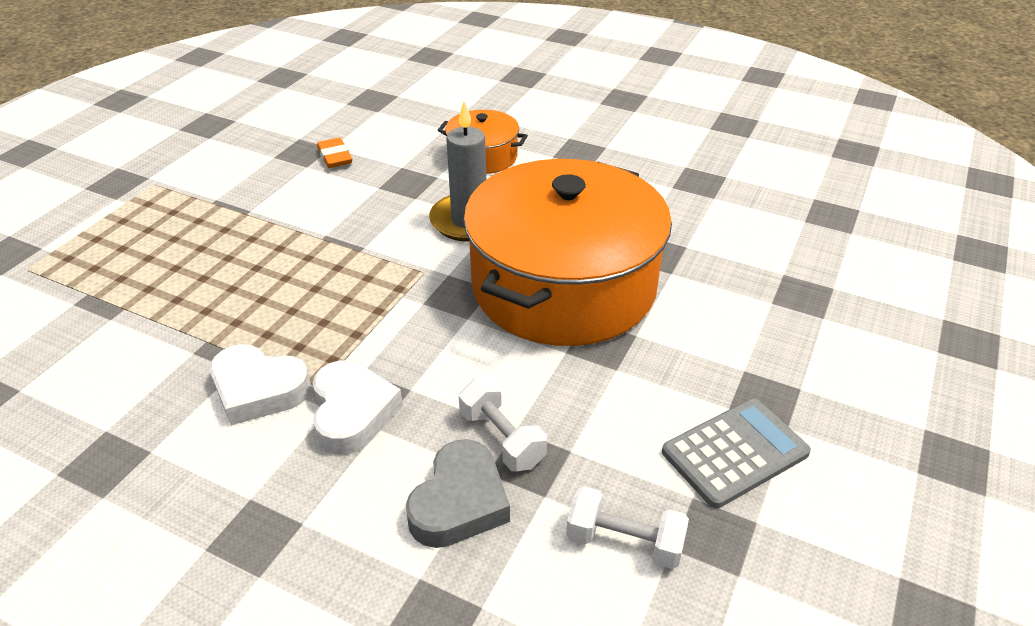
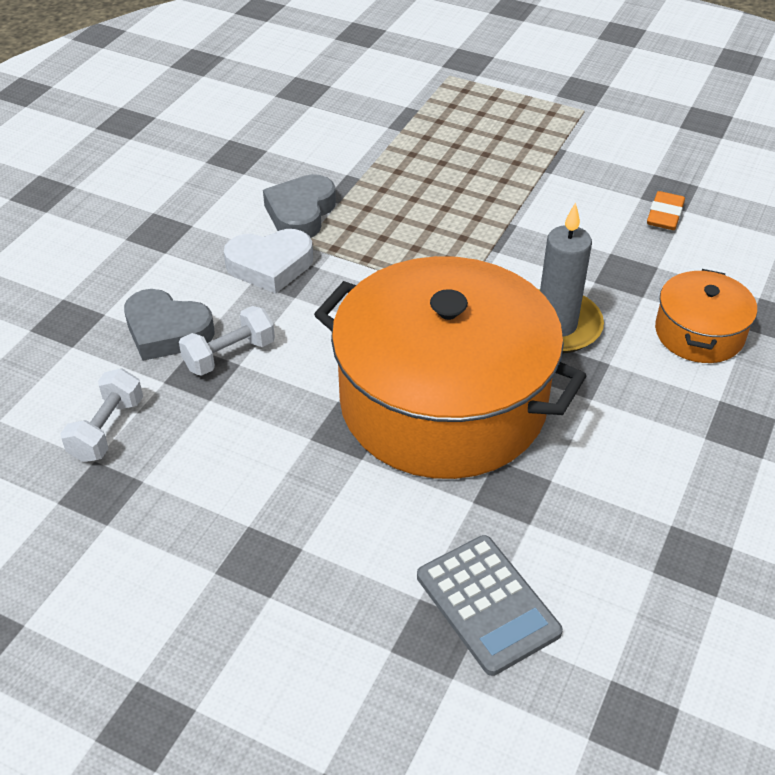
camera: 90 degrees right, 5 degrees up
white heart [210,344,311,425] -> grey heart [263,174,336,238]
orange eraser [317,137,352,168] -> orange eraser turned 45 degrees counterclockwise [647,191,685,230]
grey calculator [662,398,811,508] -> grey calculator moved to [417,535,563,676]

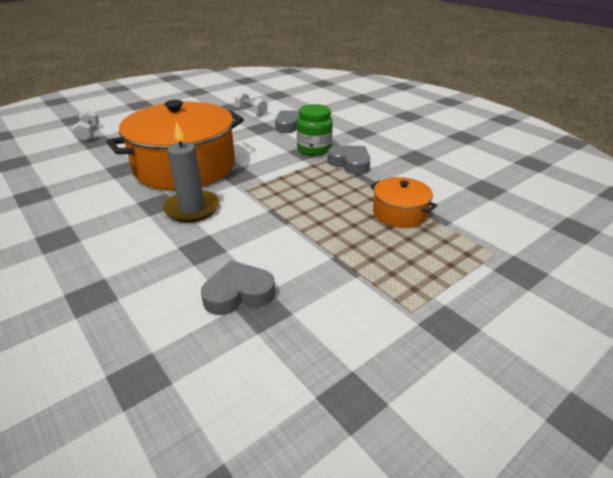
camera: 115 degrees right, 10 degrees down
white dumbbell [179,306,275,376] -> white dumbbell moved to [72,110,99,141]
white heart [224,229,313,294] -> green jar [297,104,333,156]
grey calculator [417,535,563,676] -> none
orange eraser [647,191,685,230] -> grey heart [201,260,275,315]
orange pot [655,269,757,363] -> orange pot moved to [370,177,437,228]

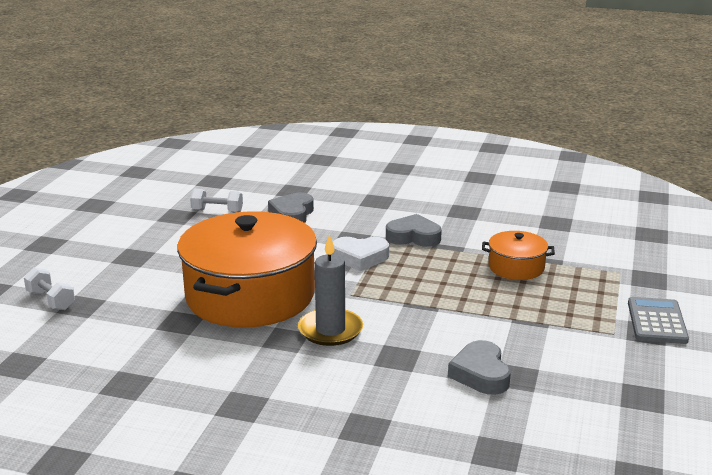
camera: 35 degrees left, 10 degrees down
grey heart [201,260,275,315] -> grey heart turned 45 degrees counterclockwise [448,340,511,395]
green jar [297,104,333,156] -> none
none -> white heart [332,237,389,271]
none -> grey calculator [628,297,689,344]

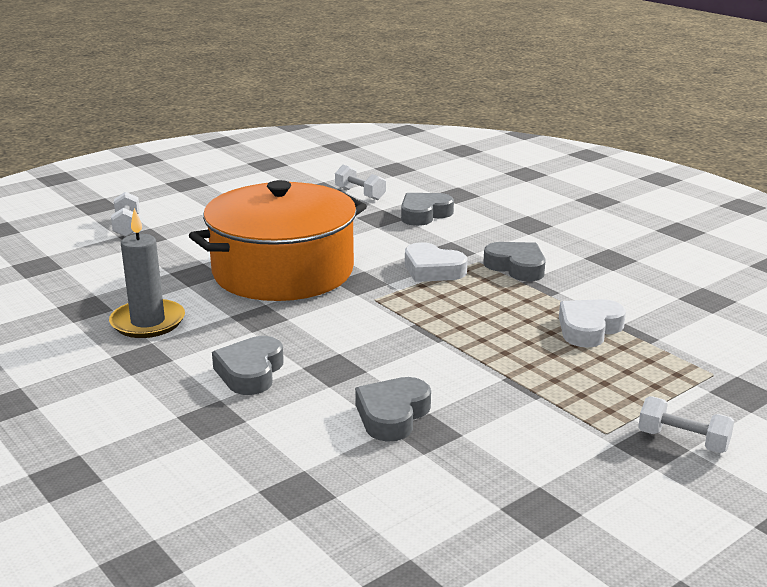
camera: 35 degrees right, 0 degrees up
grey candle [298,234,363,346] -> grey candle moved to [109,208,185,338]
orange pot [482,231,555,280] -> white heart [559,299,626,348]
grey calculator [628,297,689,344] -> white dumbbell [638,396,734,453]
none -> grey heart [212,336,284,395]

